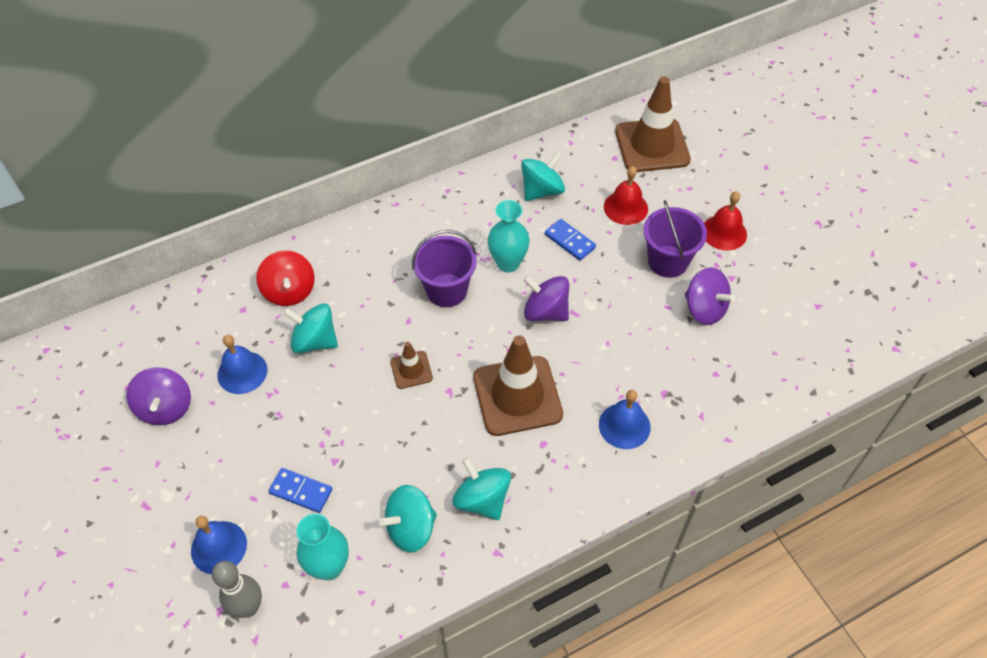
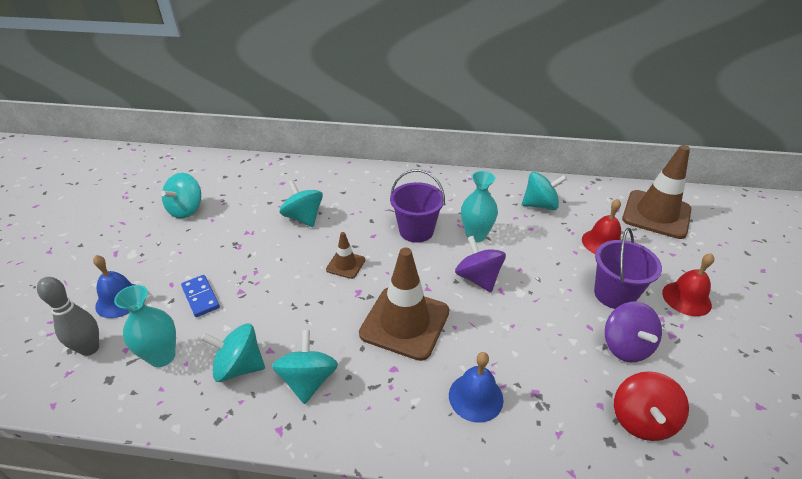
camera: 35 degrees right, 15 degrees down
purple spinning top [126,367,191,425] -> turquoise spinning top [161,173,201,219]
blue bell [217,335,267,394] -> none
red spinning top [256,250,315,306] -> red spinning top moved to [614,371,689,441]
blue domino [545,219,596,261] -> none

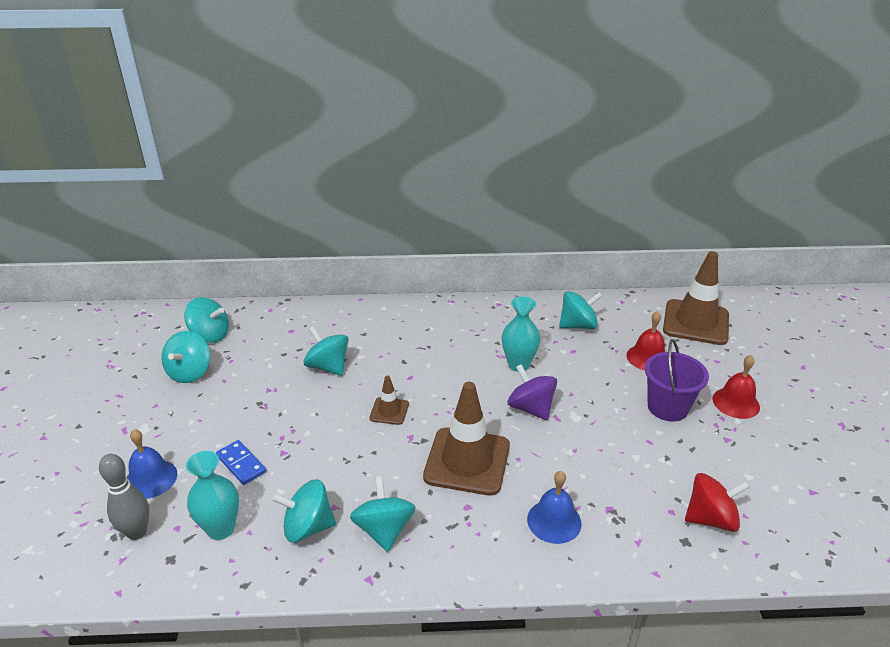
camera: 10 degrees left, 5 degrees down
purple bucket [390,169,445,243] -> none
purple spinning top [605,301,662,362] -> none
red spinning top [614,371,689,441] -> red spinning top turned 105 degrees counterclockwise [685,473,750,532]
none -> turquoise spinning top [184,297,229,343]

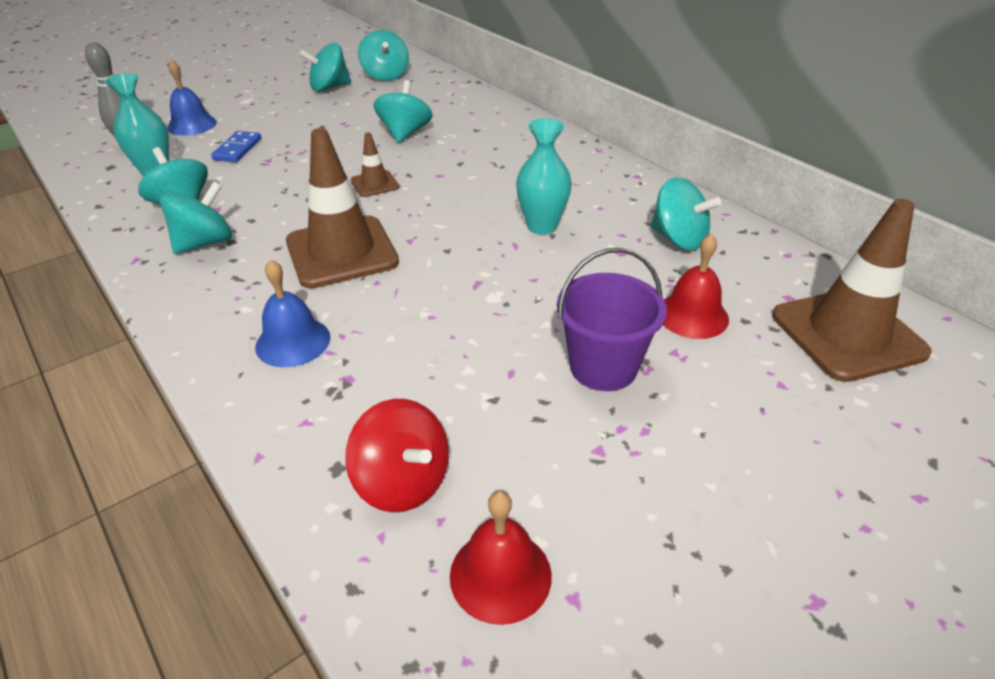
camera: 55 degrees right, 5 degrees up
purple spinning top [508,364,557,420] -> none
red bell [713,355,760,419] -> red bell moved to [450,491,552,625]

